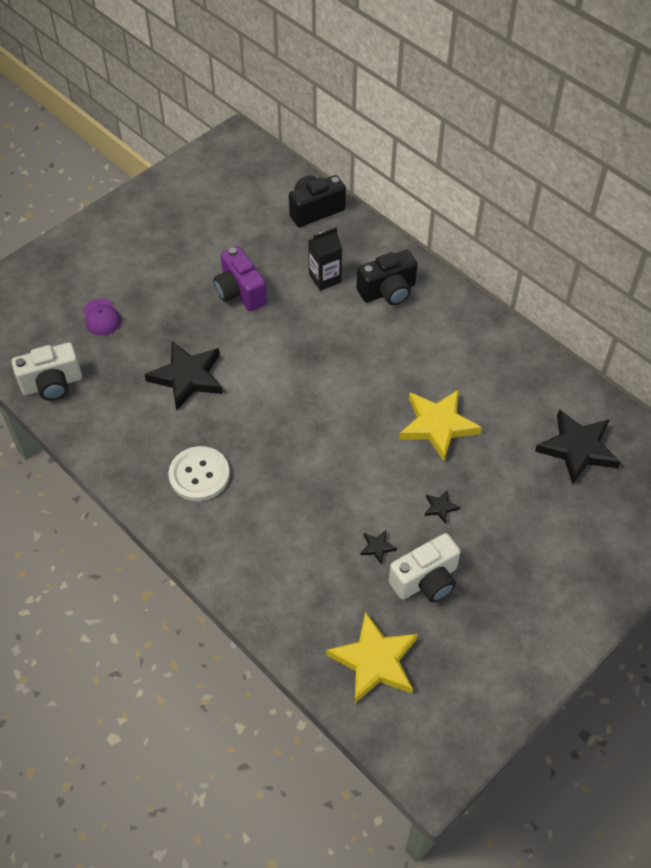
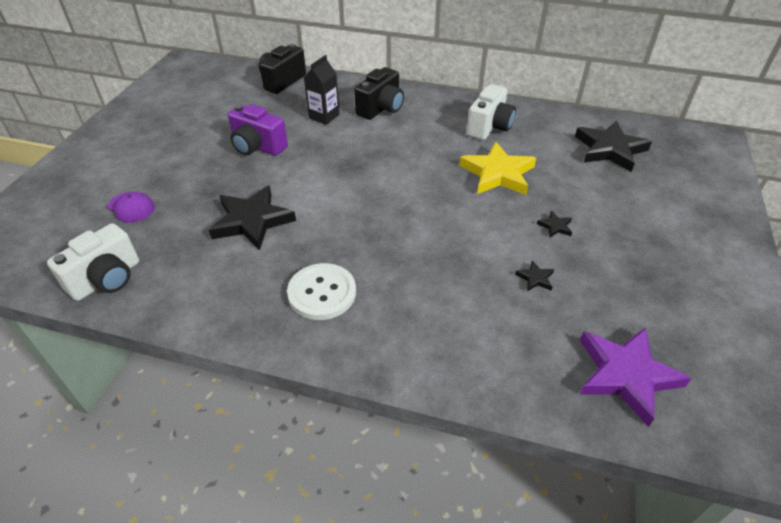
camera: 30 degrees left, 10 degrees down
yellow star [326,611,418,703] -> purple star [579,327,692,427]
white camera [389,533,461,602] -> white camera moved to [467,84,516,140]

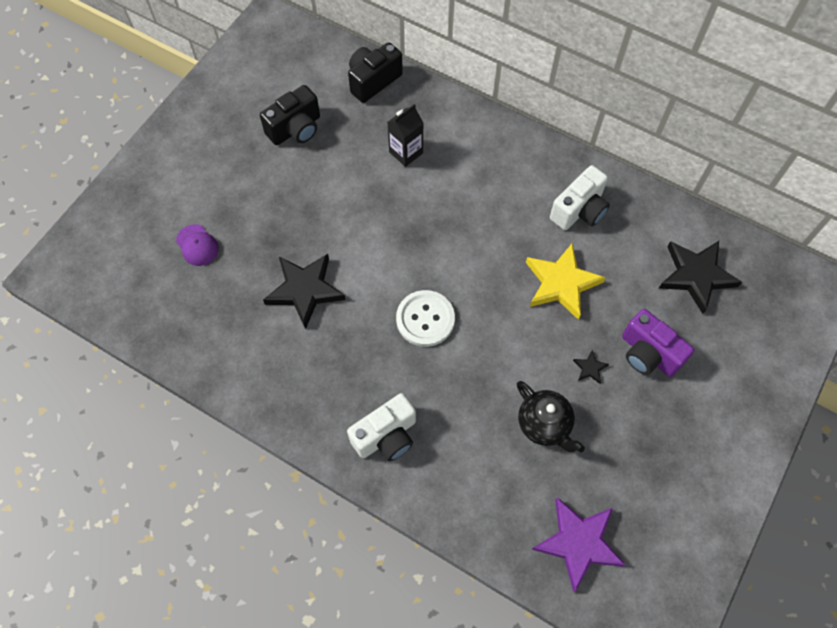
camera: 15 degrees right, 20 degrees up
white camera [47,223,139,301] -> white camera moved to [347,393,416,461]
purple camera [228,104,288,156] -> purple camera moved to [622,309,694,377]
white button [287,263,356,320] -> white button moved to [396,290,455,347]
black camera [354,67,404,120] -> black camera moved to [260,85,320,145]
black star [515,260,554,291] -> black teapot [517,381,585,452]

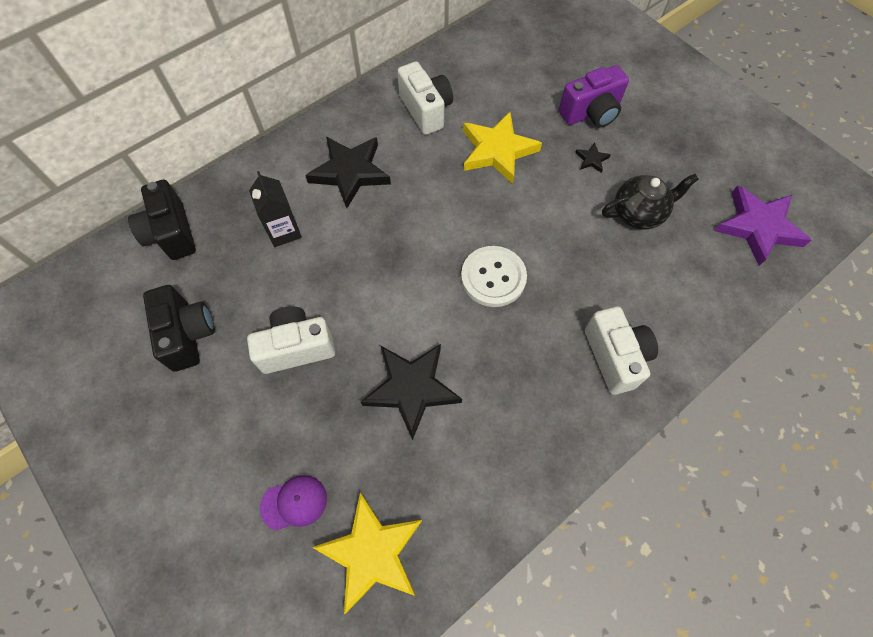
camera: 70 degrees left, 0 degrees up
black star [659,241,742,314] -> black star moved to [305,137,391,208]
none -> white camera [247,306,335,374]
none -> yellow star [312,493,422,614]

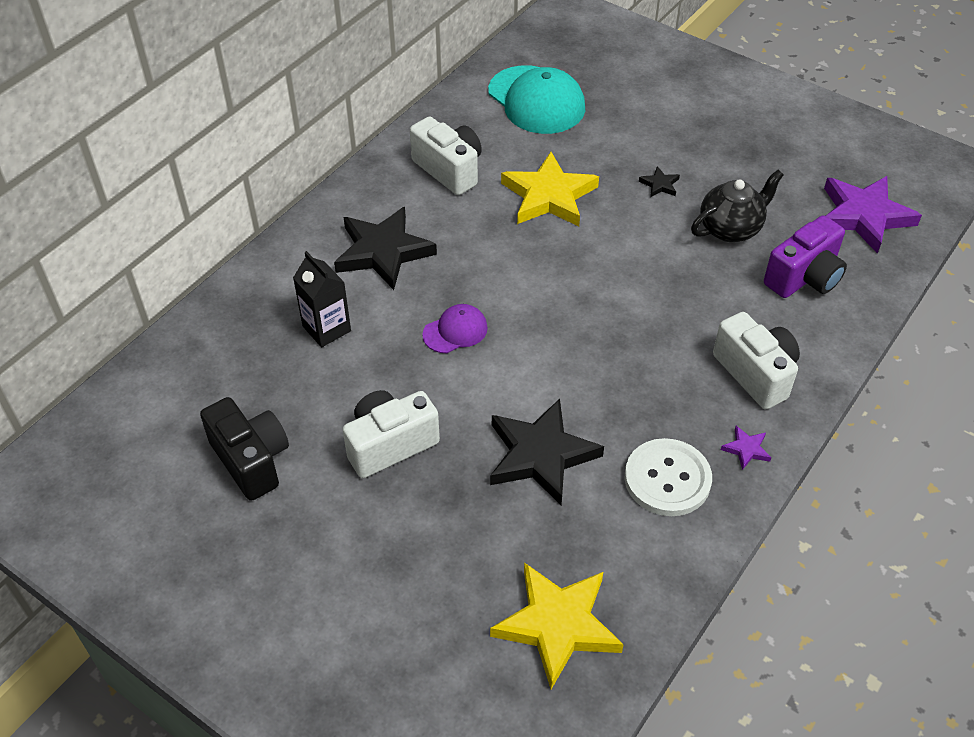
camera: 15 degrees left, 15 degrees down
black camera [128,180,196,260] -> none
purple cap [260,475,327,530] -> purple cap moved to [422,304,488,353]
white button [461,246,527,307] -> white button moved to [625,438,712,516]
purple camera [559,65,629,128] -> purple camera moved to [764,215,847,298]
none -> turquoise cap [488,65,585,134]
none -> purple star [721,426,771,470]

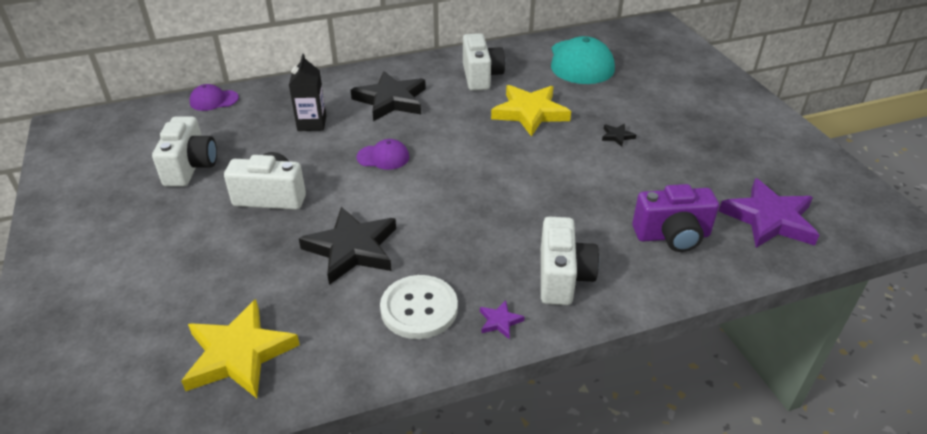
camera: 35 degrees right, 10 degrees down
black camera [200,397,289,501] -> white camera [152,116,217,187]
black teapot [691,170,784,242] -> none
none -> purple cap [189,84,239,111]

